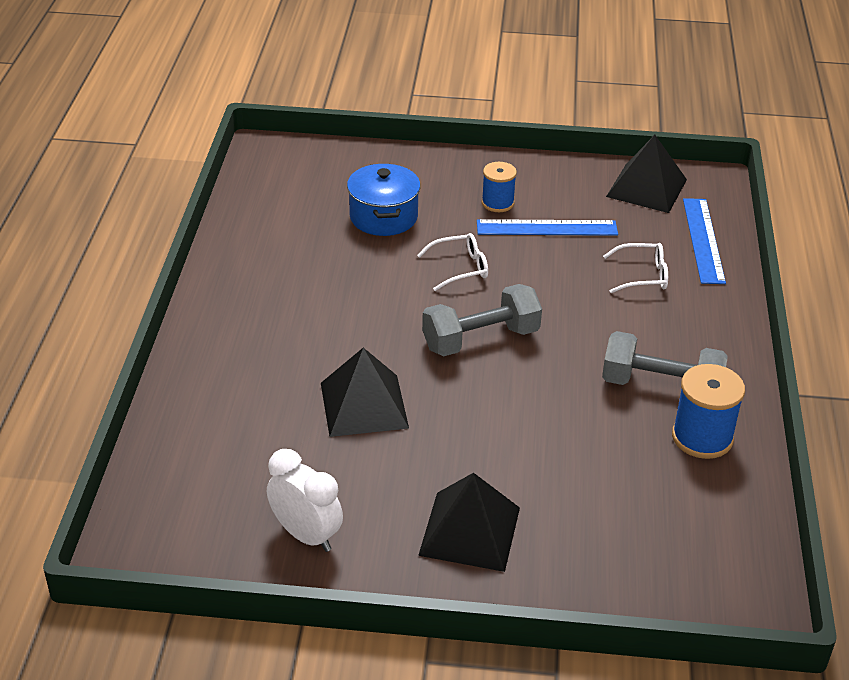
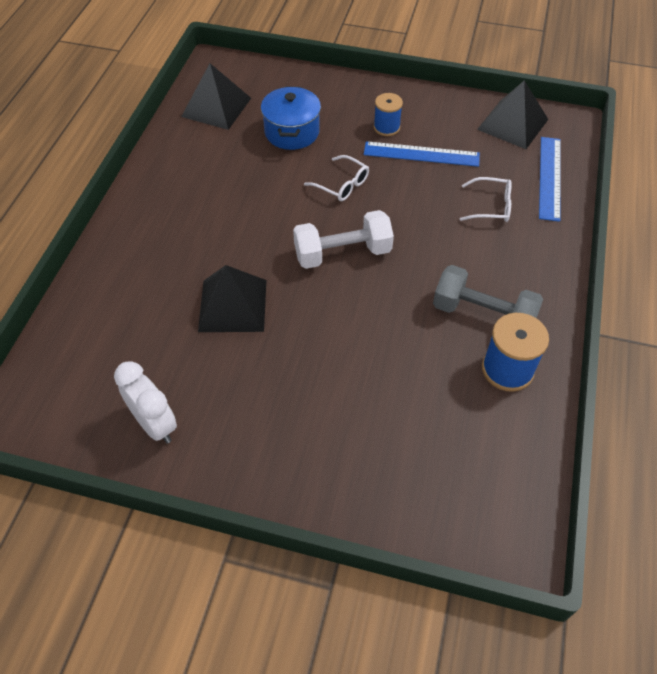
camera: 10 degrees right, 15 degrees up
white glasses [417,233,488,291] -> white glasses turned 45 degrees clockwise [304,155,369,201]
black pyramid [418,473,520,572] -> black pyramid moved to [181,63,251,130]
grey dumbbell [422,284,542,356] -> white dumbbell [293,210,394,269]

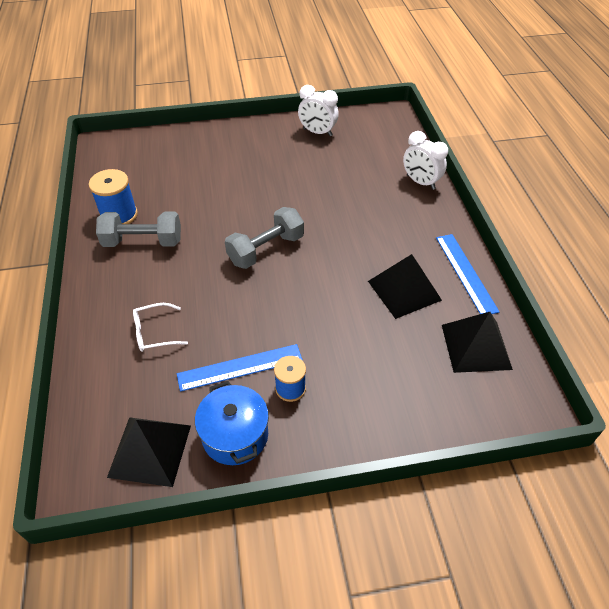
camera: 155 degrees right, 5 degrees down
black pyramid [198,265,266,332] -> black pyramid moved to [368,254,442,319]
blue pot [261,86,321,150] -> blue pot moved to [195,381,269,465]
white dumbbell [293,210,394,269] -> grey dumbbell [225,207,304,269]
white glasses [304,155,369,201] -> none
blue ruler [539,137,561,222] -> blue ruler moved to [436,234,500,314]
none -> white clock [403,131,448,190]

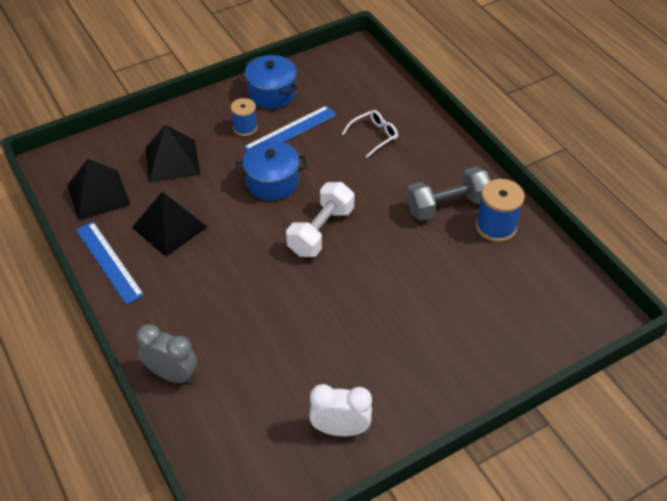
camera: 160 degrees right, 0 degrees up
black pyramid [107,417,191,487] -> black pyramid moved to [145,124,200,182]
grey dumbbell [225,207,304,269] -> white dumbbell [286,182,355,257]
white clock [403,131,448,190] -> grey clock [136,324,197,384]
none -> blue pot [236,141,307,201]

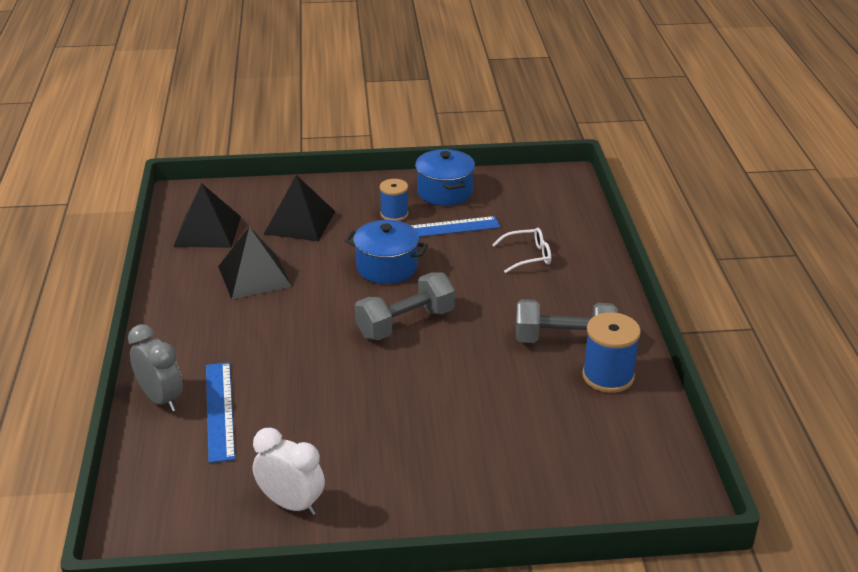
camera: 25 degrees right, 15 degrees down
blue ruler [76,222,144,305] -> blue ruler moved to [206,362,235,463]
white dumbbell [286,182,355,257] -> grey dumbbell [355,273,455,340]

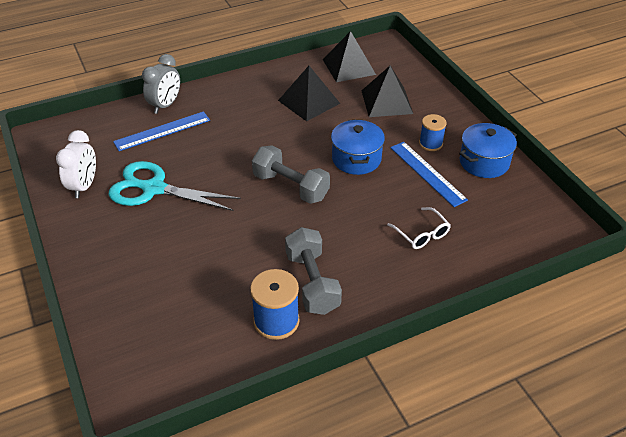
camera: 70 degrees right, 10 degrees up
none -> turquoise scissors [108,161,241,211]

